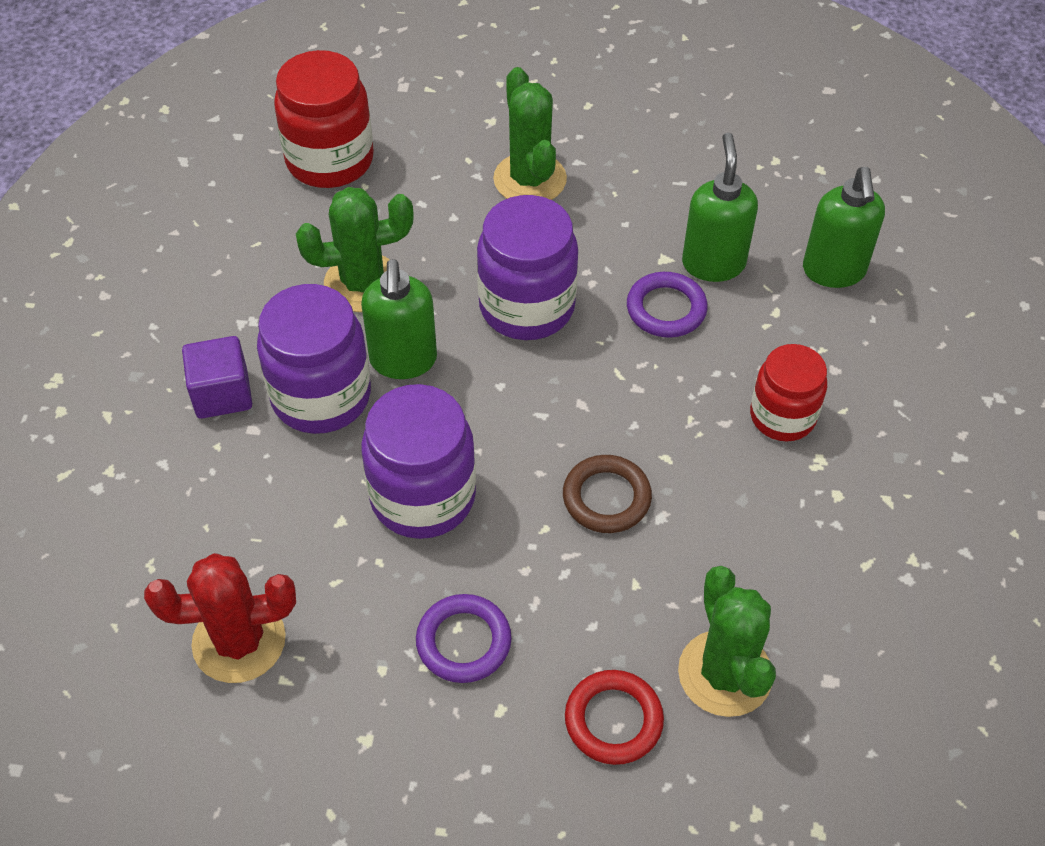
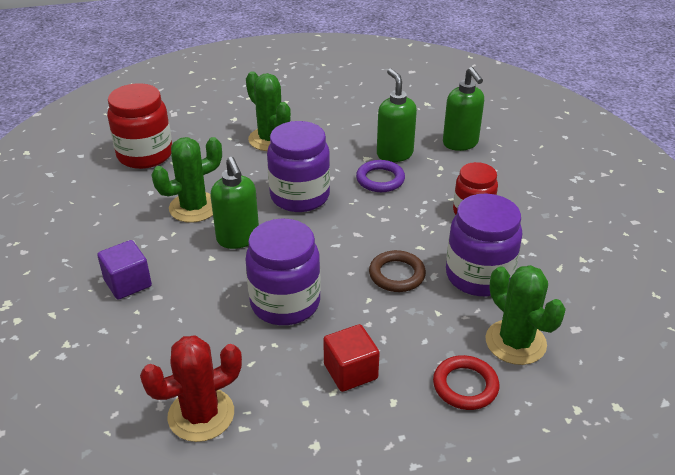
camera: 20 degrees left, 15 degrees down
purple jar [257,284,371,434] -> purple jar moved to [446,193,522,296]
purple ring [416,594,512,683] -> red cube [323,324,380,392]

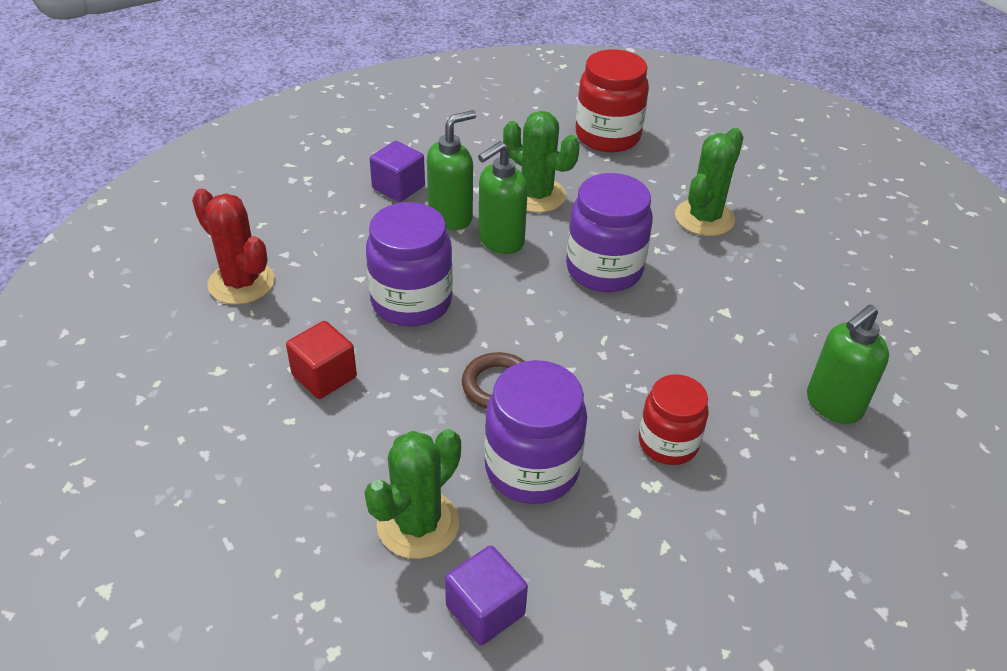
camera: 70 degrees right, 5 degrees up
purple ring [356,160,405,192] -> none
green soap dispenser [377,69,417,162] -> green soap dispenser moved to [427,110,476,230]
red ring [433,355,499,410] -> none
none -> purple cube [445,546,528,645]

